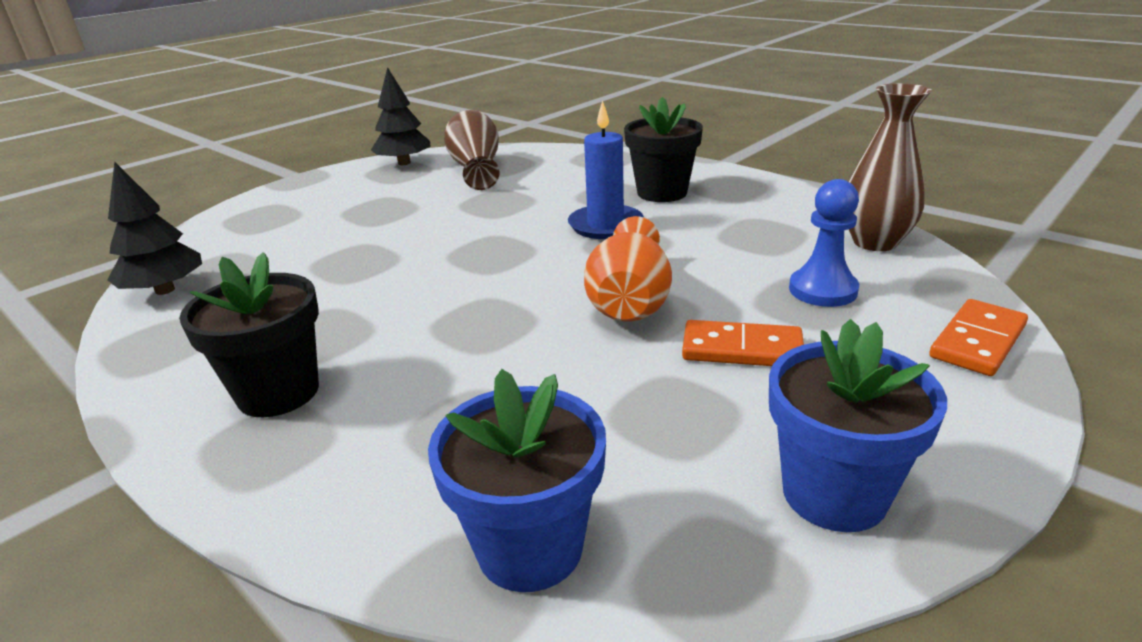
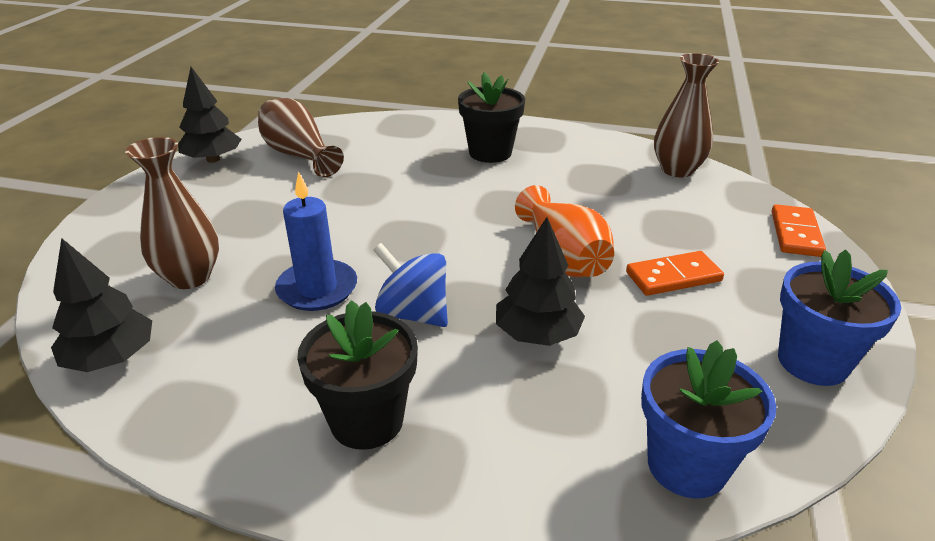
camera: 30 degrees left, 5 degrees up
blue candle [568,100,644,239] -> blue candle moved to [275,171,357,311]
blue pawn [789,179,859,307] -> none
none -> brown vase [125,137,219,289]
none -> blue spinning top [373,243,448,327]
none -> black tree [496,217,585,346]

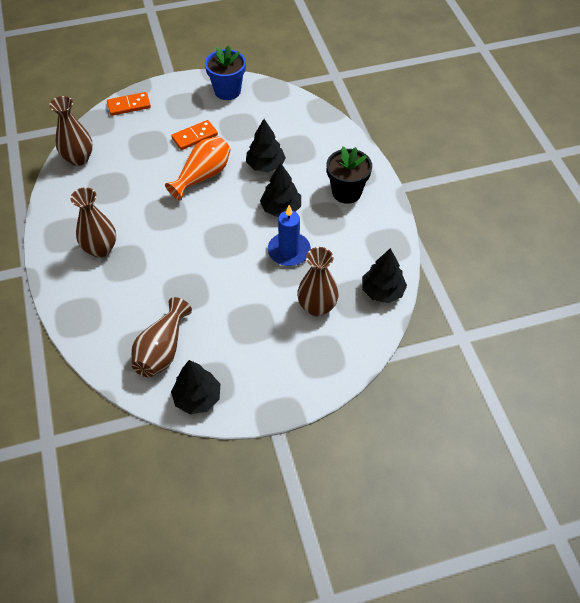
camera: 120 degrees left, 20 degrees up
blue spinning top [373,243,448,327] -> black tree [260,163,301,217]
black flower pot [458,72,525,163] -> brown vase [70,187,116,258]
orange domino [626,251,724,296] -> orange domino turned 75 degrees counterclockwise [171,120,218,150]
blue flower pot [641,340,776,499] -> none

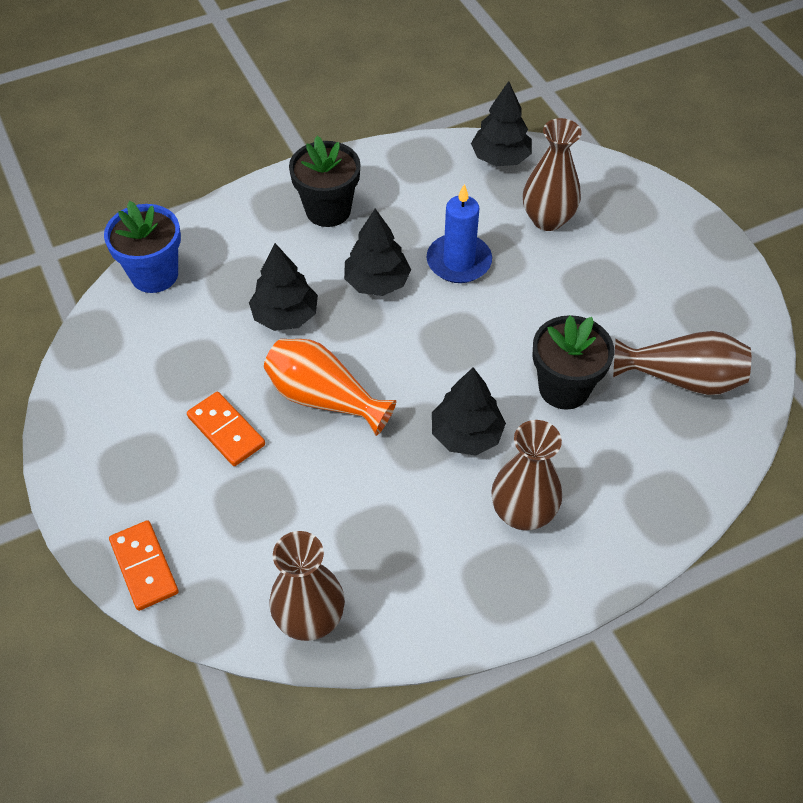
camera: 100 degrees left, 0 degrees up
black tree [171,360,220,414] -> black tree moved to [432,367,506,456]
blue flower pot [205,45,246,100] -> blue flower pot moved to [104,201,181,293]
none -> black flower pot [532,315,614,410]

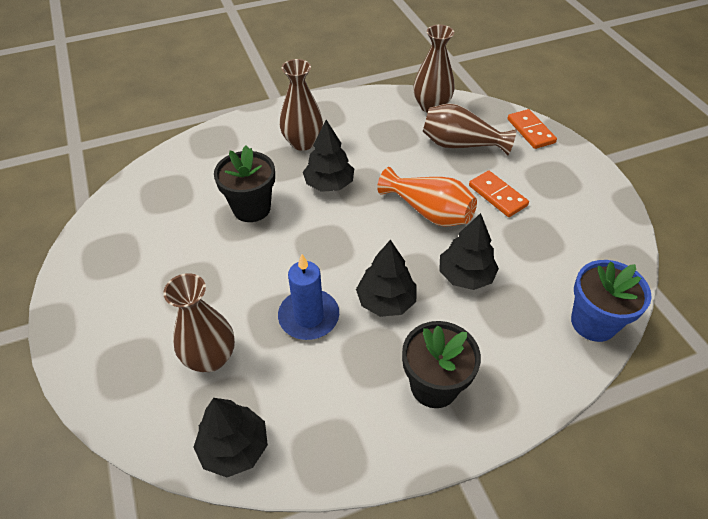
camera: 175 degrees left, 5 degrees down
brown vase [613,331,751,395] -> brown vase moved to [423,103,516,156]

